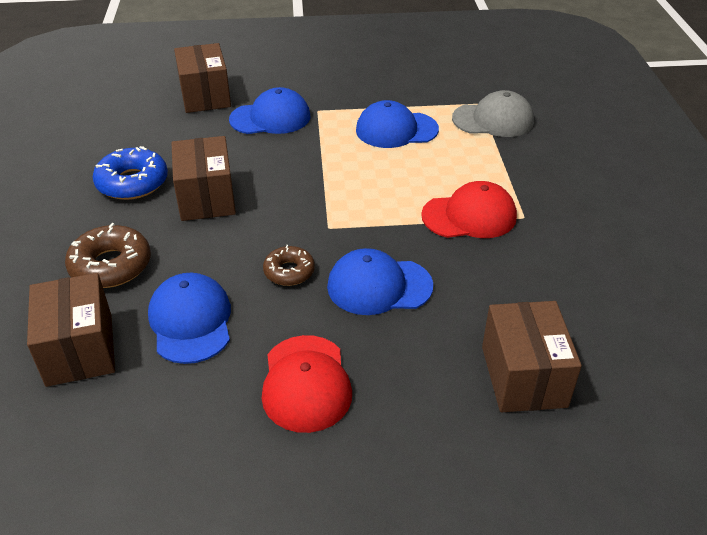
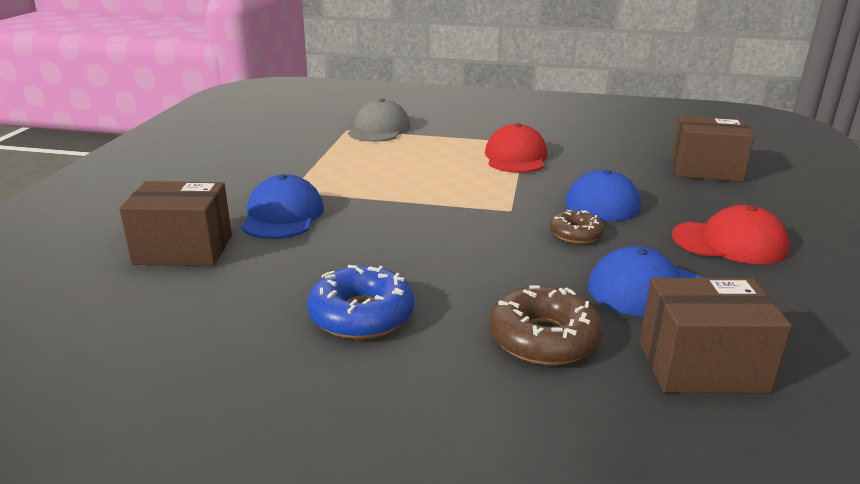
camera: 75 degrees left, 15 degrees down
brown box [172,136,236,221] -> none
blue cap [356,100,439,148] -> none

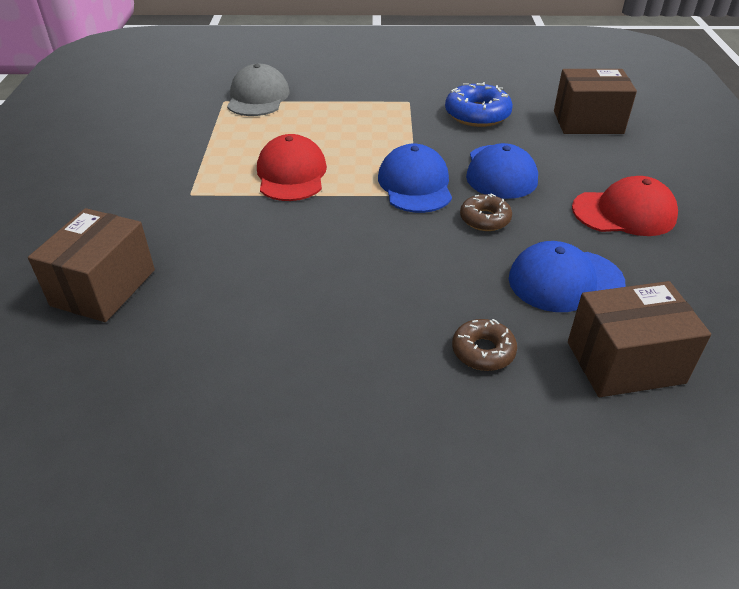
camera: 10 degrees left, 15 degrees up
brown box [119,181,232,266] -> brown box turned 60 degrees counterclockwise [28,208,155,322]
blue cap [241,174,324,239] -> blue cap moved to [378,144,452,213]
blue donut [307,265,414,339] -> blue donut moved to [445,82,513,127]
red cap [485,123,547,173] -> red cap moved to [257,134,327,201]
brown donut [489,285,603,365] -> brown donut [452,319,517,371], size x0.62

